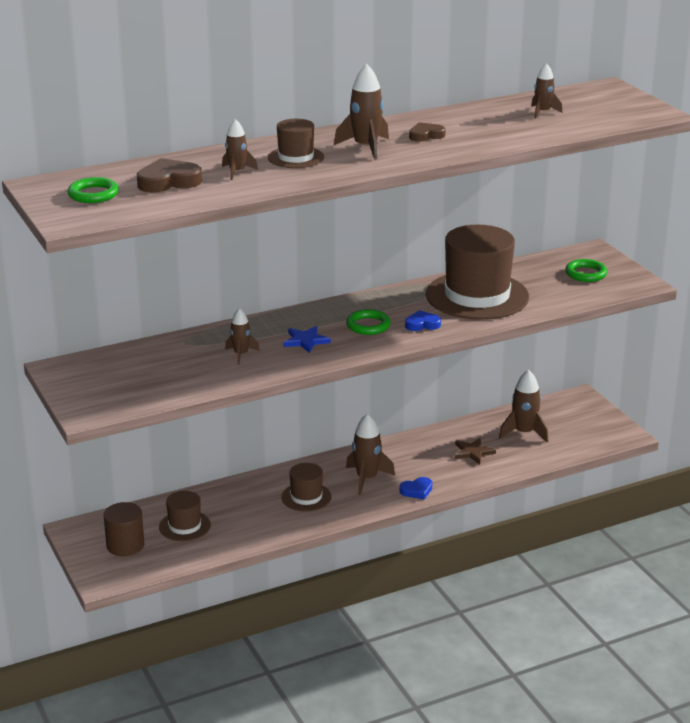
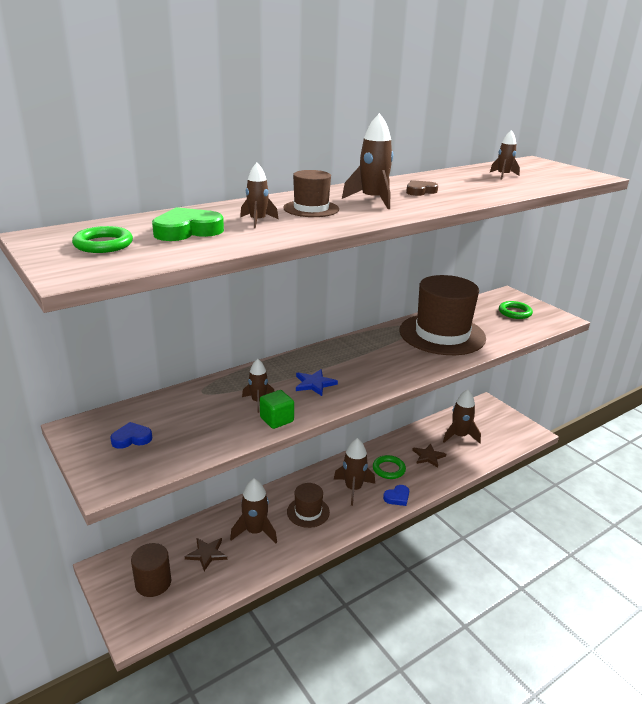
camera: 10 degrees left, 0 degrees up
brown heart [137,158,202,193] -> green heart [152,207,224,241]
brown hat [159,491,211,541] -> brown star [185,538,227,571]
green ring [346,309,391,335] -> green ring moved to [373,455,406,479]
blue heart [405,310,441,331] -> blue heart moved to [110,422,152,449]
none -> brown rocket [230,478,277,543]
none -> green cube [260,390,294,429]

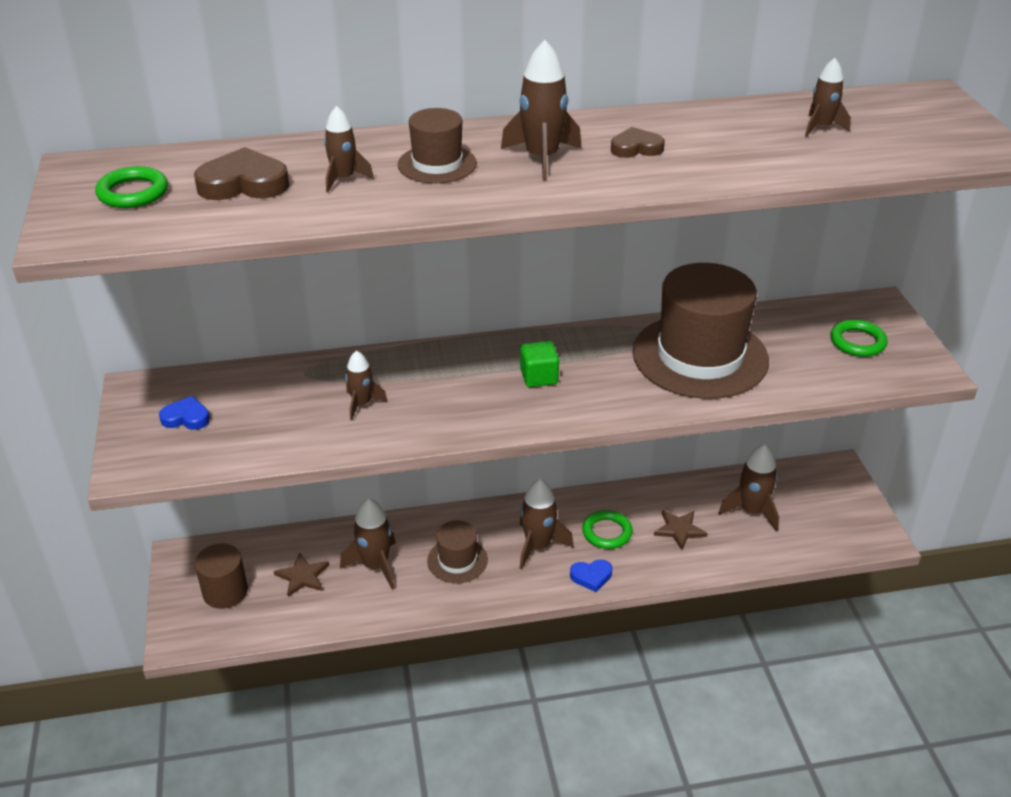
camera: 25 degrees right, 10 degrees up
green heart [152,207,224,241] -> brown heart [194,147,289,200]
green cube [260,390,294,429] -> green cube moved to [520,341,559,387]
blue star [296,369,338,396] -> none

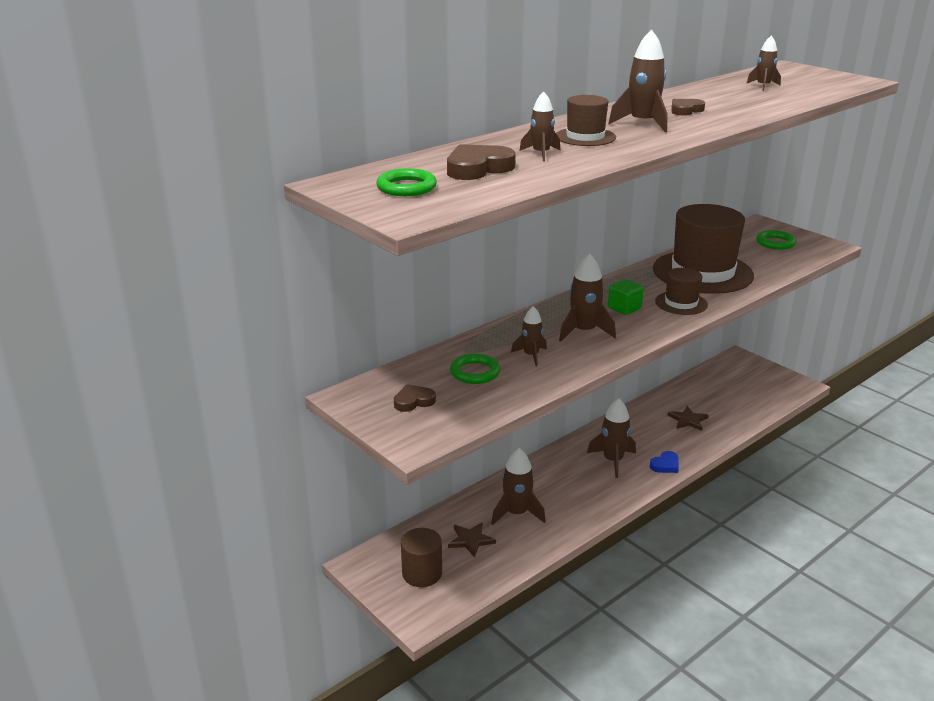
camera: 30 degrees left, 10 degrees down
blue heart [159,396,210,430] -> brown heart [394,384,436,412]
brown hat [427,521,488,583] -> brown hat moved to [655,268,708,315]
green ring [582,510,633,549] -> green ring moved to [450,354,500,384]
brown rocket [718,444,779,532] -> brown rocket moved to [559,253,616,341]

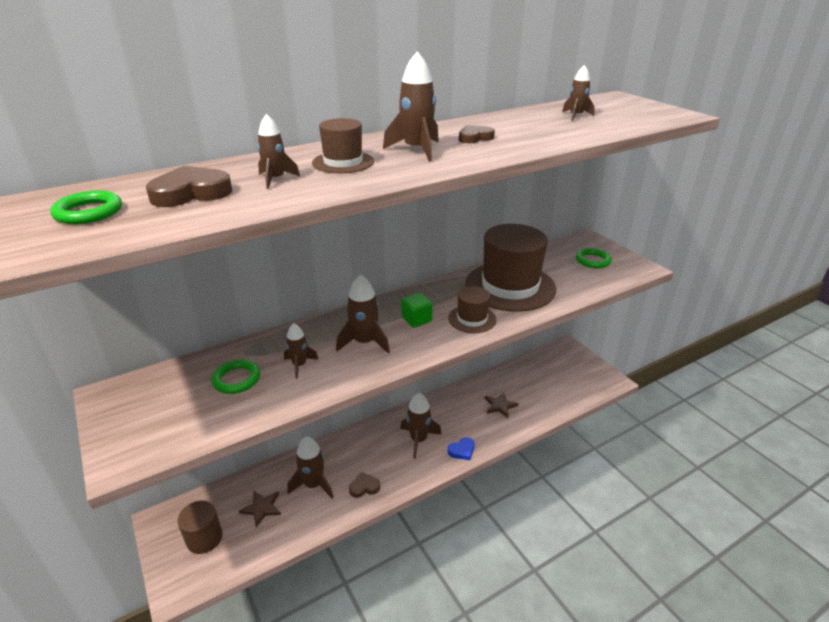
camera: 10 degrees right, 5 degrees up
brown heart [394,384,436,412] -> brown heart moved to [349,472,380,498]

